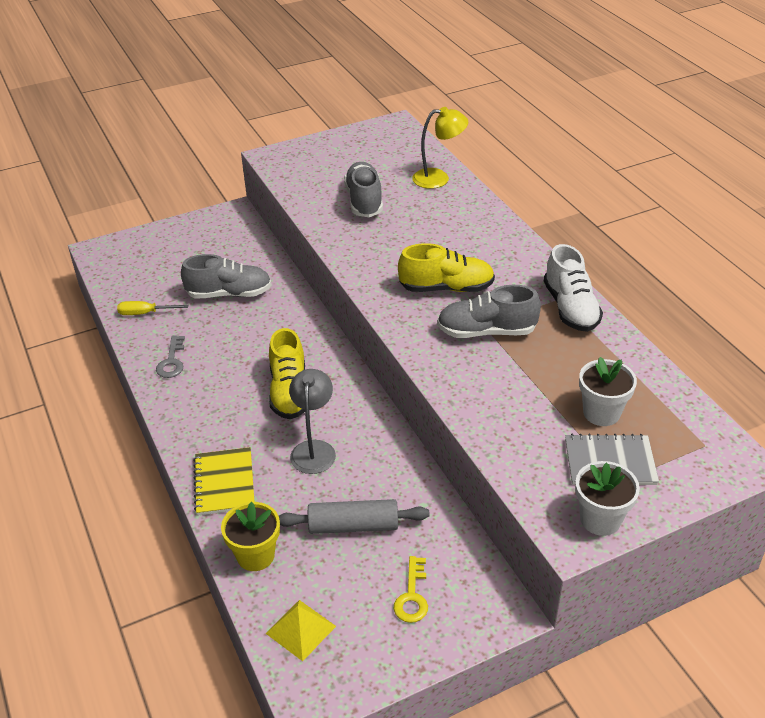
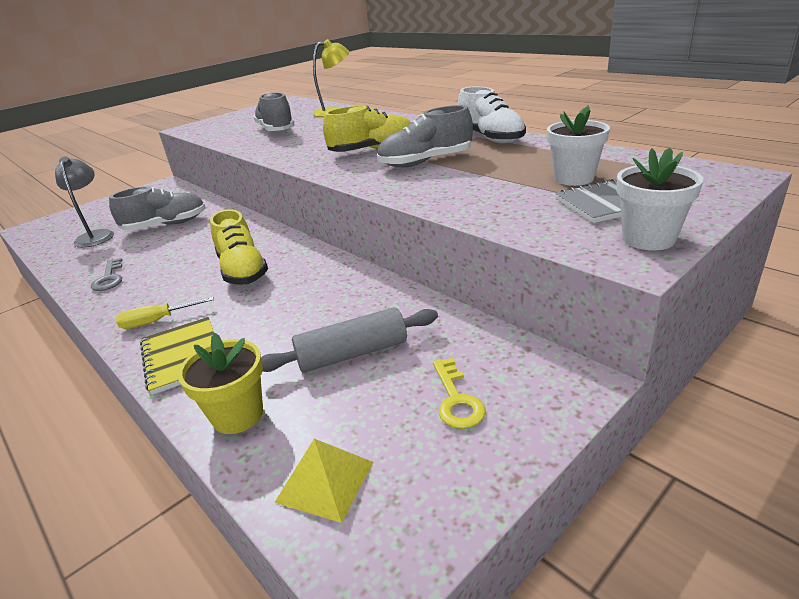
camera: 15 degrees left, 10 degrees down
yellow screwdriver [117,301,188,315] -> yellow screwdriver moved to [116,297,214,329]
grey lamp [289,369,336,474] -> grey lamp moved to [55,157,114,248]

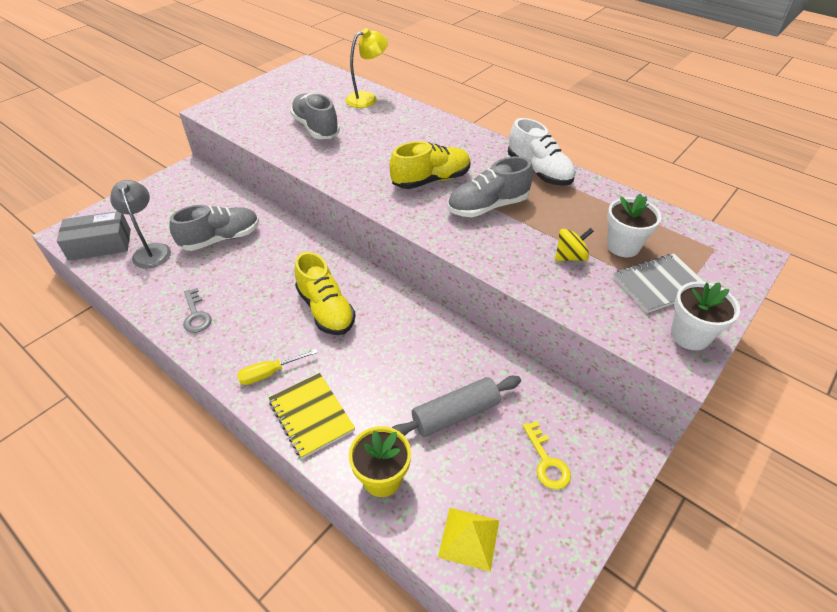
camera: 10 degrees left, 15 degrees up
none -> grey box [57,211,131,261]
none -> yellow spinning top [555,228,594,261]

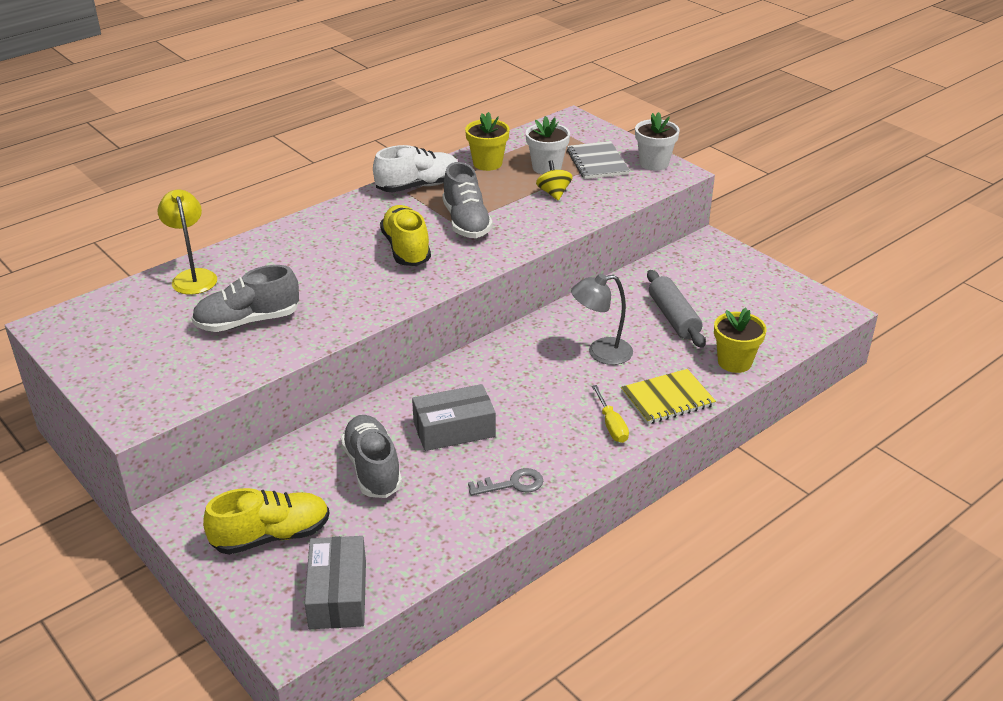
camera: 80 degrees left, 10 degrees down
grey lamp [110,180,171,268] -> grey lamp moved to [571,274,633,365]
yellow shoe [294,252,355,335] -> yellow shoe moved to [203,488,329,555]
yellow pyramid [438,508,499,572] -> none
yellow key [523,421,571,490] -> none
none -> grey box [412,384,496,451]
none -> yellow flower pot [465,112,510,171]

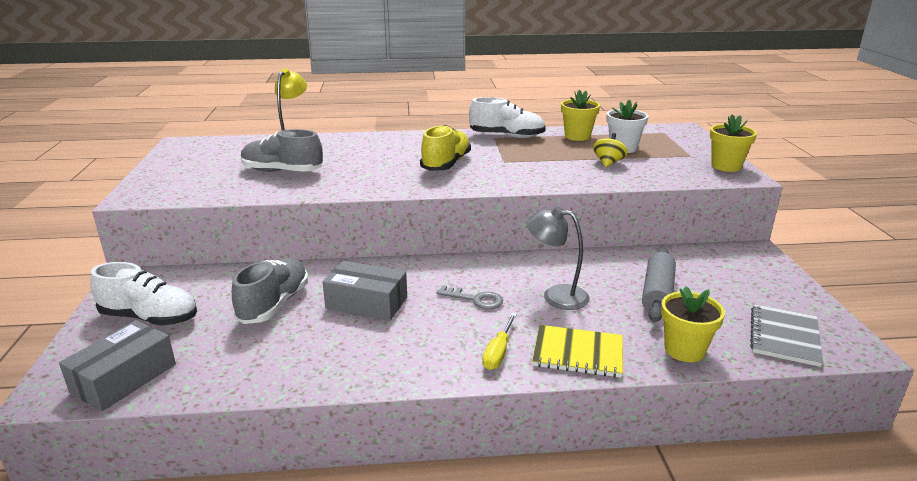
camera: 35 degrees right, 10 degrees down
yellow shoe [203,488,329,555] -> white shoe [90,262,197,326]
grey shoe [442,162,493,238] -> none
grey key [468,468,543,496] -> grey key moved to [436,285,503,309]
grey notebook [567,141,630,179] -> grey notebook moved to [750,304,823,367]
white flower pot [635,112,680,171] -> yellow flower pot [710,114,757,172]

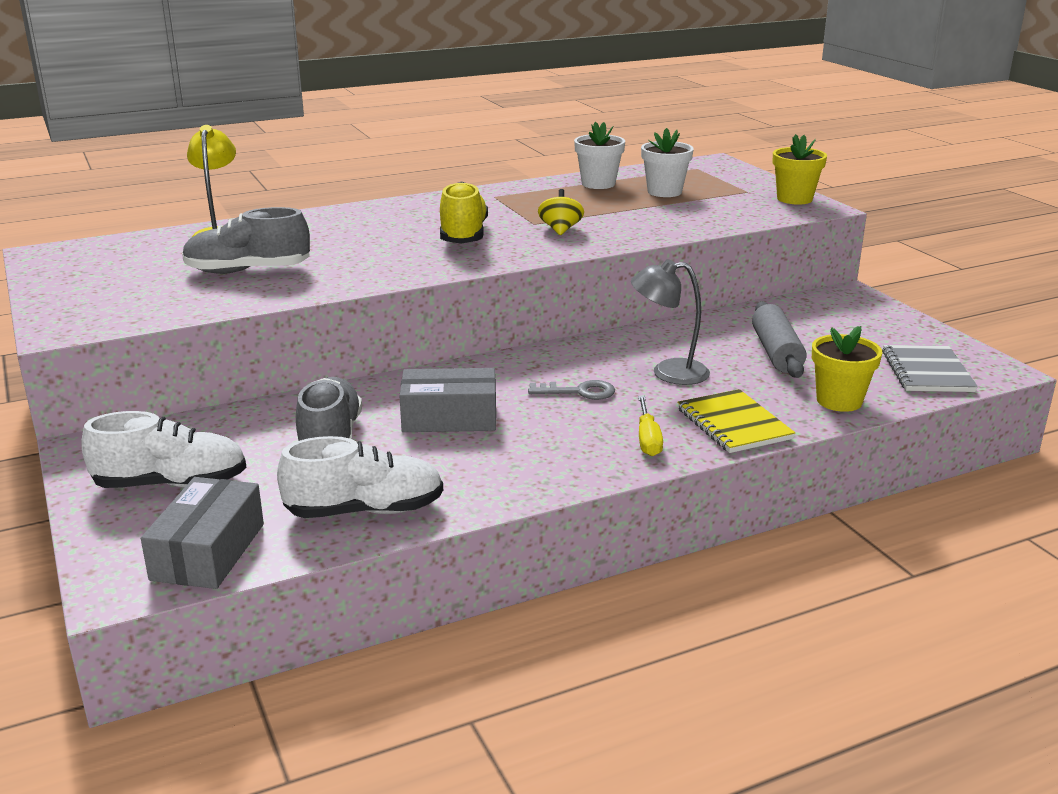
camera: 20 degrees left, 0 degrees up
white shoe [469,97,546,138] -> white shoe moved to [277,436,443,518]
yellow notebook [532,325,623,377] -> yellow notebook turned 75 degrees clockwise [677,389,795,453]
yellow flower pot [561,90,600,141] -> white flower pot [574,122,625,189]
yellow spinning top [593,133,628,167] -> yellow spinning top moved to [538,189,584,235]

